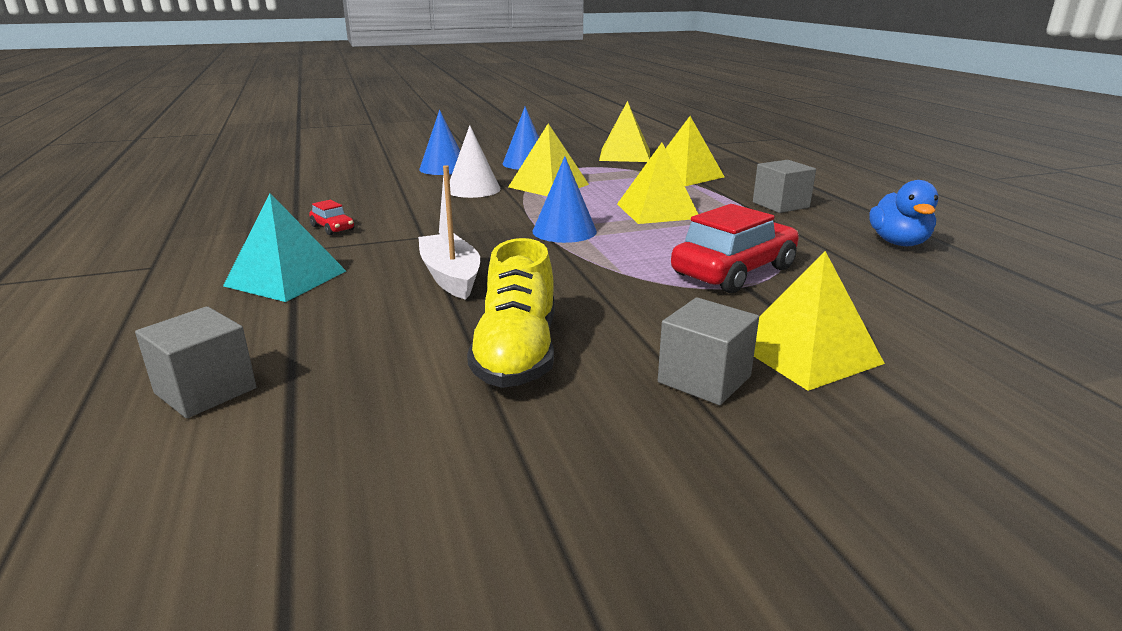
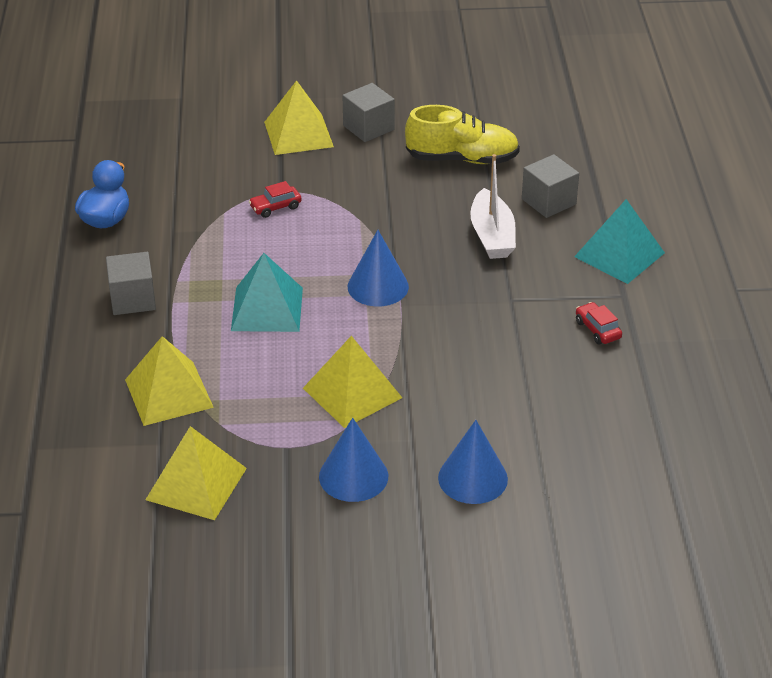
camera: 165 degrees left, 15 degrees up
grey cube [135,306,256,418] -> grey cube moved to [522,154,579,218]
white cone [450,125,501,198] -> none
yellow shoe [467,238,554,388] -> yellow shoe turned 75 degrees clockwise [405,105,520,164]
yellow pyramid [617,143,698,224] -> turquoise pyramid [231,253,303,332]
red car [671,204,799,293] -> red car [248,181,302,218], size x0.46

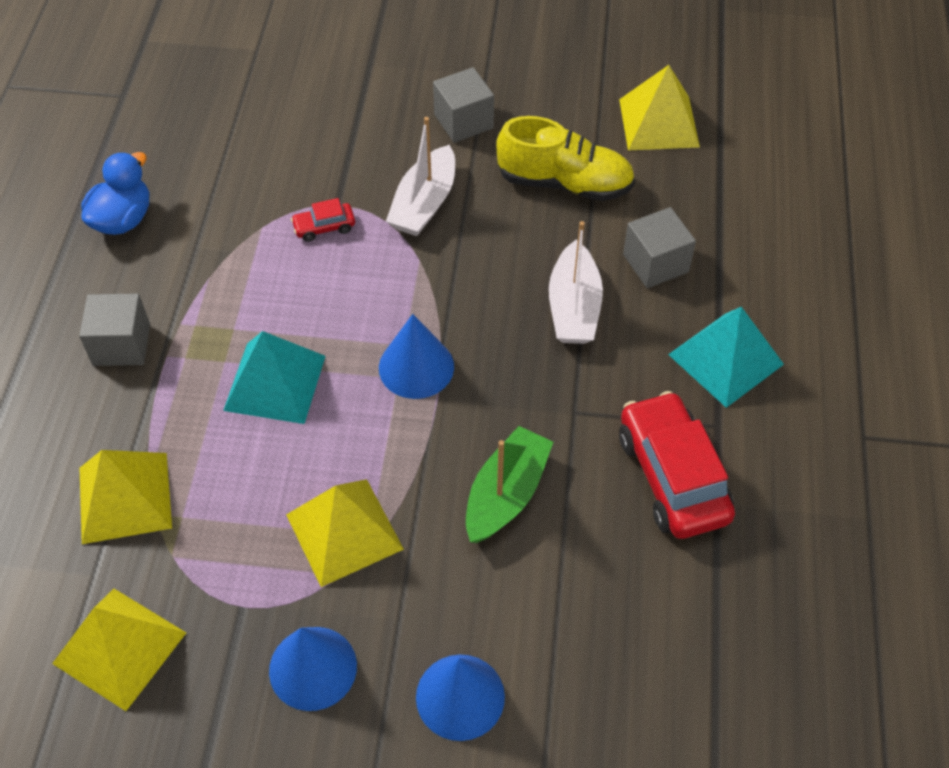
camera: 10 degrees right, 15 degrees up
yellow pyramid [264,80,334,155] -> yellow pyramid moved to [619,65,700,151]
red car [576,302,622,344] -> red car [619,391,735,539], size x2.18
none -> white boat [386,117,455,236]
none -> green boat [466,426,553,543]

